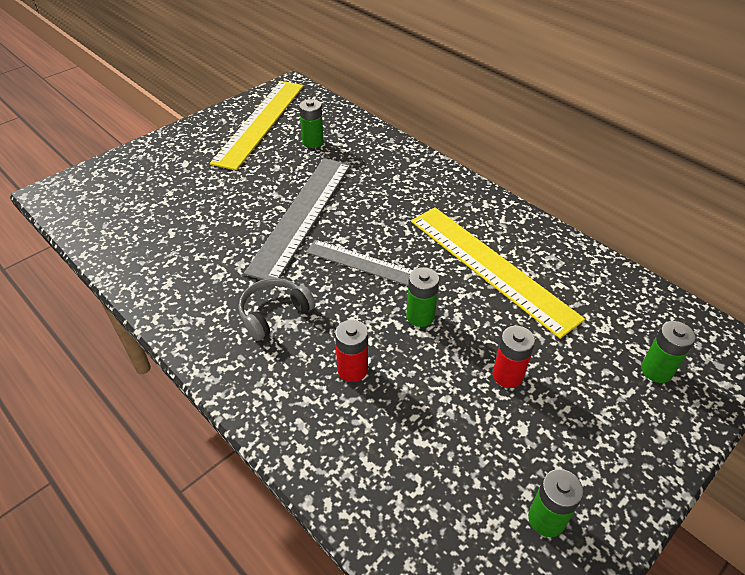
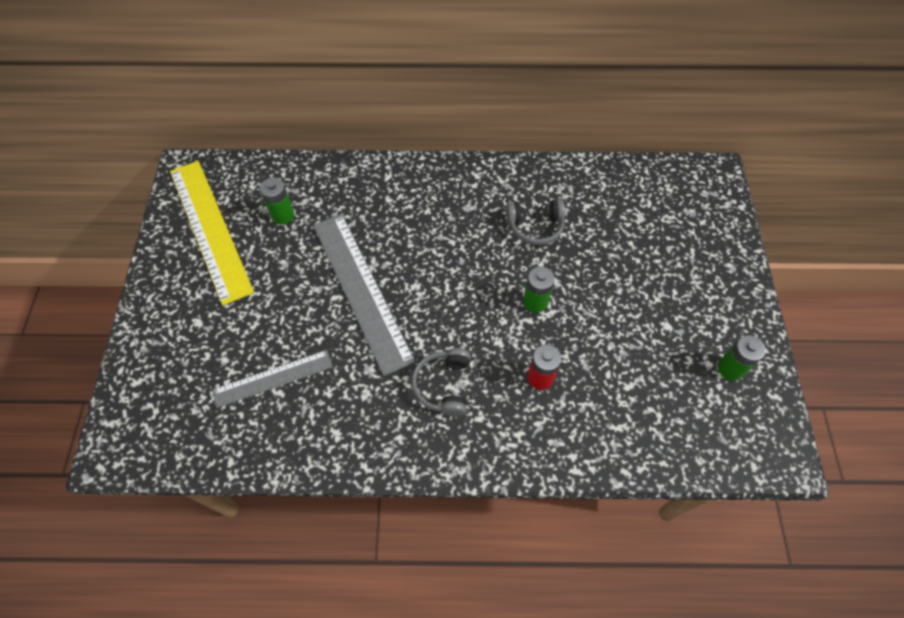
camera: 45 degrees left, 15 degrees up
grey ruler [306,240,413,285] -> grey ruler moved to [213,350,333,408]
yellow ruler [411,207,585,339] -> grey headphones [506,199,565,245]
red battery [493,326,535,388] -> none
green battery [641,321,696,383] -> none

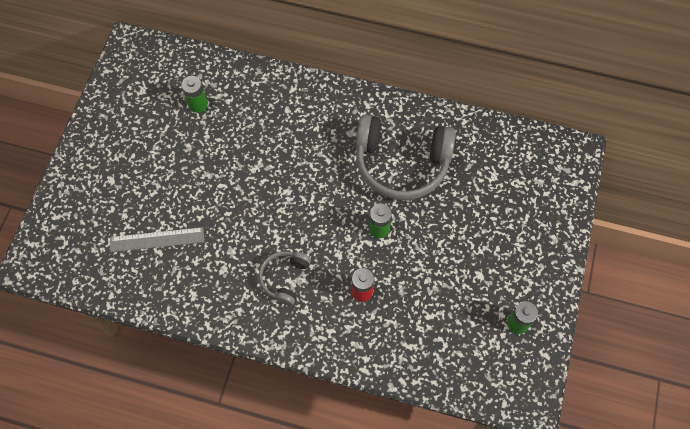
camera: 15 degrees right, 5 degrees up
yellow ruler [170,161,254,306] -> none
grey ruler [313,214,415,376] -> none
grey headphones [506,199,565,245] -> grey headphones [356,114,456,200], size x1.96

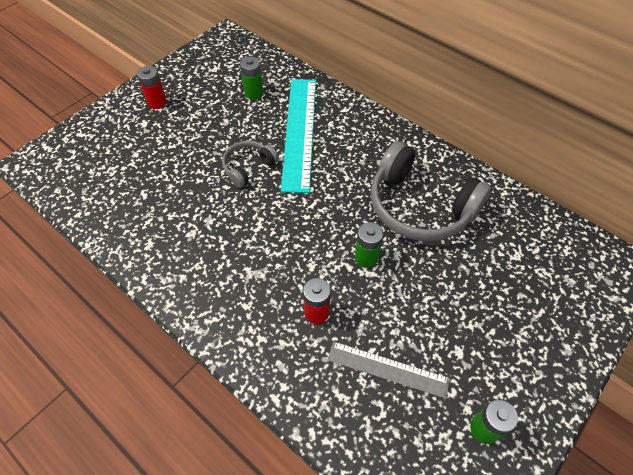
camera: 25 degrees right, 10 degrees down
grey ruler [110,227,204,252] -> grey ruler moved to [327,342,450,399]
grey headphones [259,251,311,306] -> grey headphones moved to [222,141,279,188]
none -> red battery [137,66,167,109]
none -> turquoise ruler [281,79,316,193]

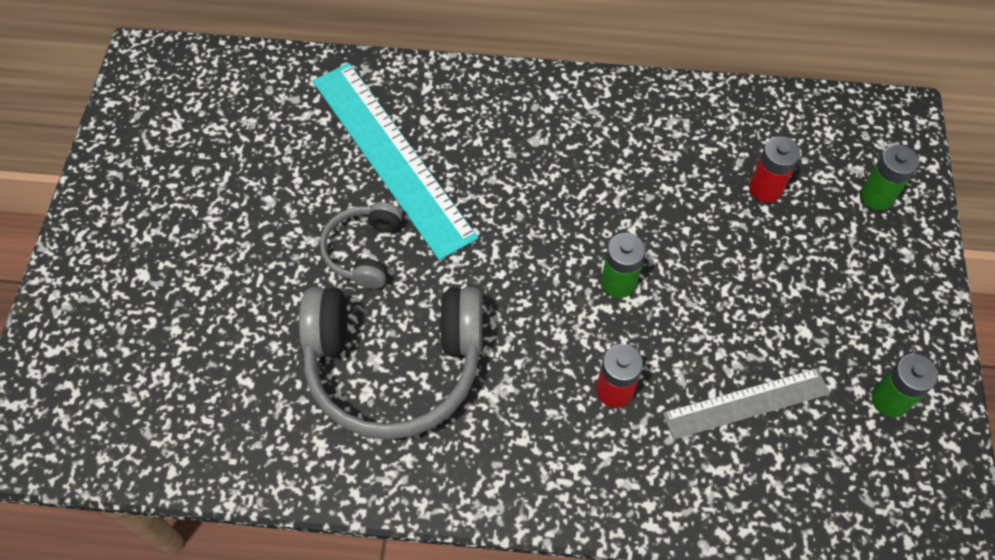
camera: 35 degrees left, 5 degrees up
red battery [137,66,167,109] -> red battery moved to [749,136,800,203]
green battery [240,57,263,100] -> green battery moved to [860,145,919,211]
grey headphones [370,141,491,241] -> grey headphones moved to [299,287,482,440]

